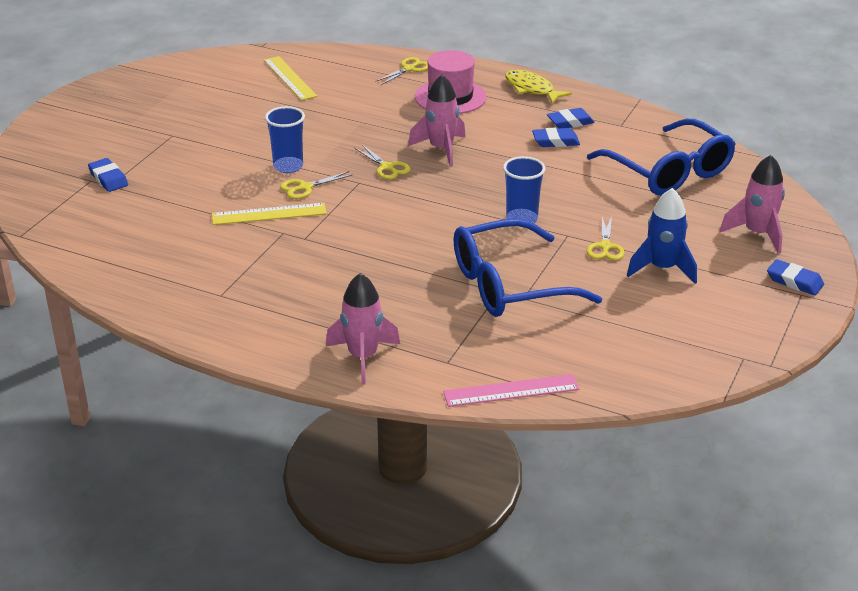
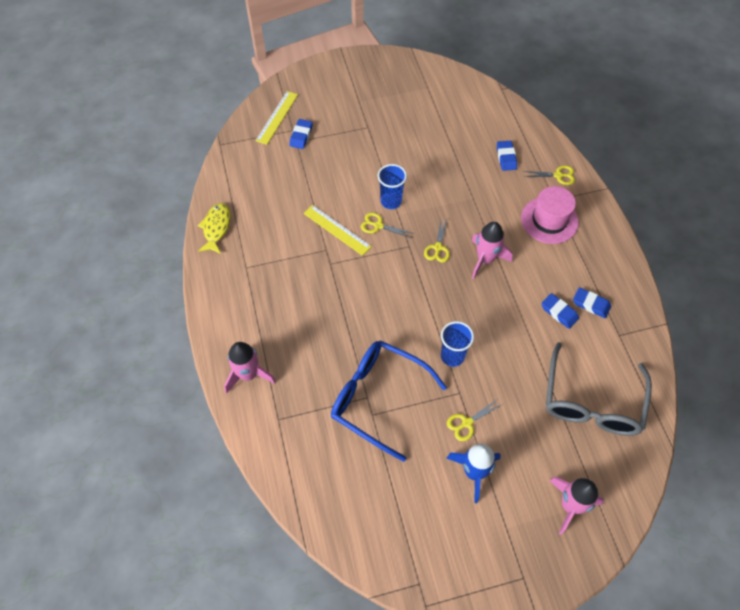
camera: 50 degrees right, 25 degrees up
yellow ruler [264,56,317,101] -> yellow ruler moved to [255,91,298,145]
pink ruler [443,374,579,407] -> none
yellow fish [505,70,572,104] -> yellow fish moved to [197,203,231,254]
blue glasses [587,119,736,196] -> grey glasses [546,342,652,436]
blue eraser [767,259,824,295] -> blue eraser moved to [497,141,517,171]

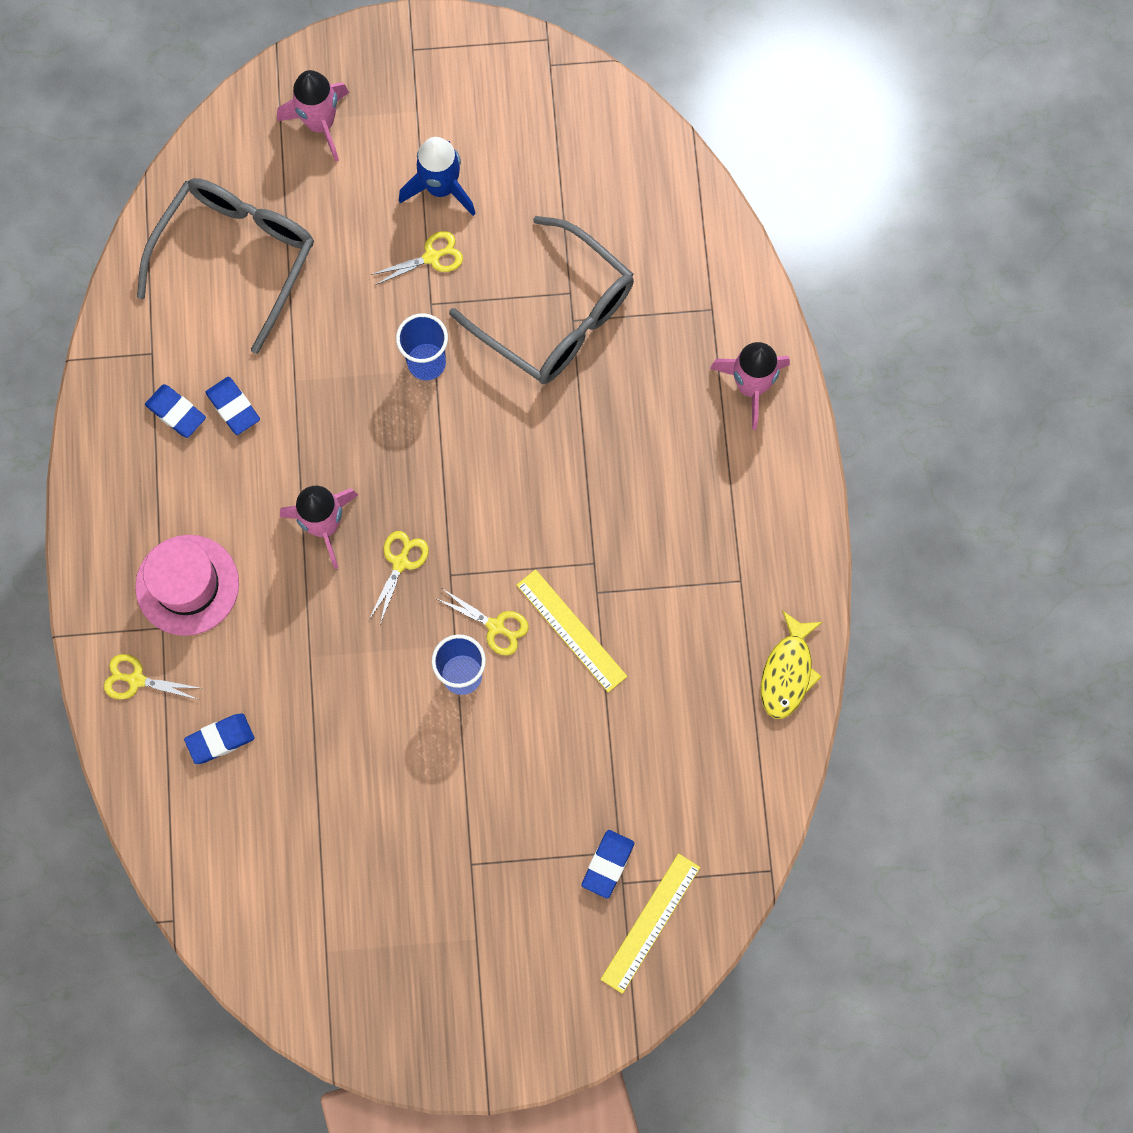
camera: 170 degrees left, 15 degrees up
blue glasses [331,340,447,462] -> grey glasses [449,216,634,384]
blue eraser [497,141,517,171] -> blue eraser turned 60 degrees clockwise [184,713,255,764]

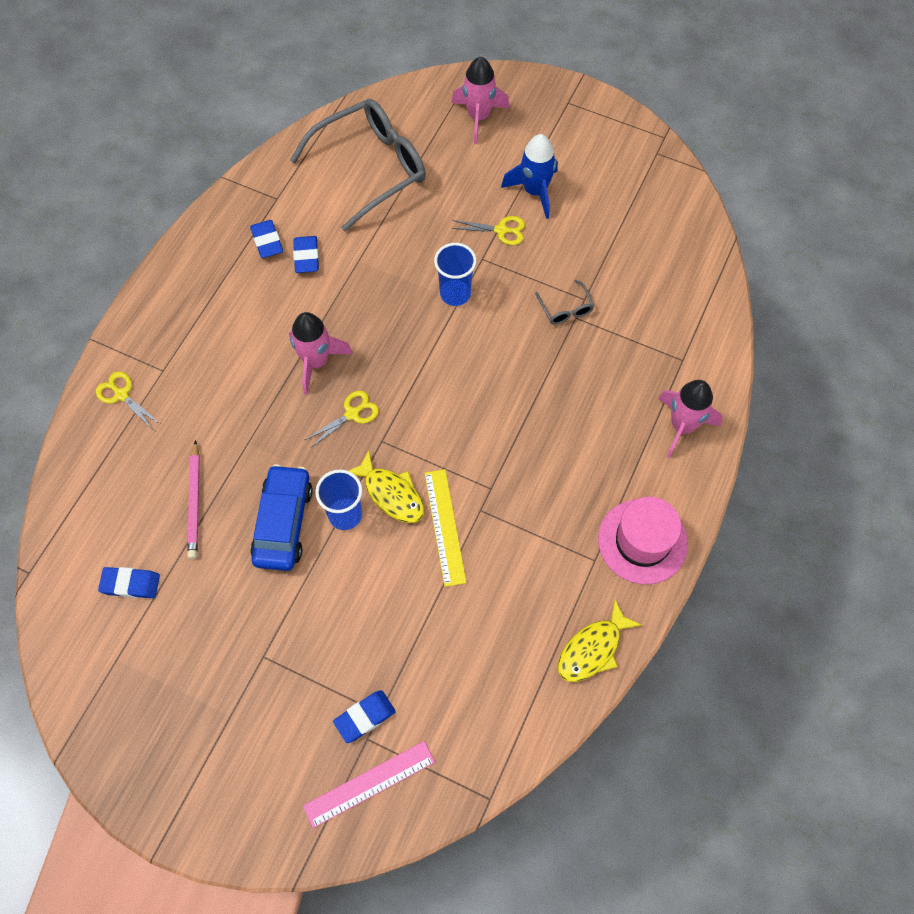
camera: 30 degrees right, 10 degrees down
pink hat [135,535,239,636] -> pink hat moved to [598,497,688,584]
blue eraser [184,713,255,764] -> blue eraser moved to [98,567,160,598]
yellow scissors [437,589,529,656] -> yellow fish [348,450,424,523]
grey glasses [449,216,634,384] -> grey glasses [535,280,594,325], size x0.41
yellow ruler [600,853,700,994] -> pink ruler [303,741,435,828]
none -> pink pencil [187,440,200,559]
none -> blue car [250,464,313,571]

